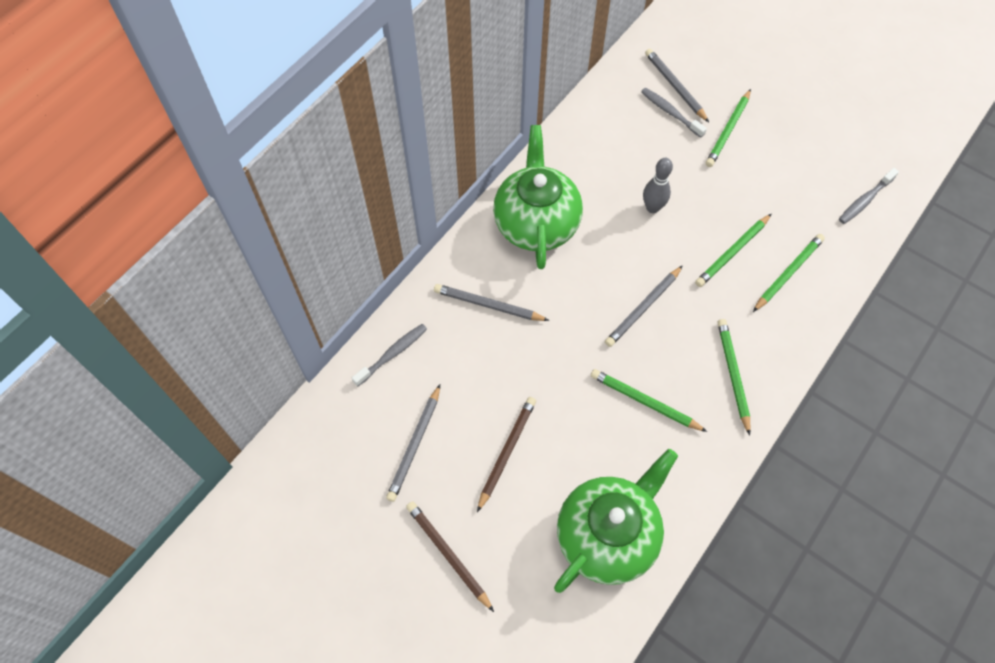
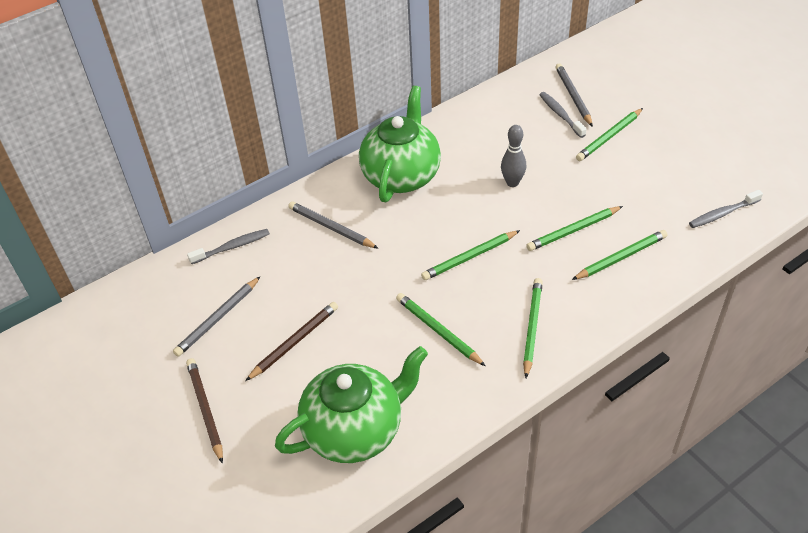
camera: 20 degrees right, 15 degrees down
grey pencil [605,265,683,347] -> green pencil [421,230,520,280]

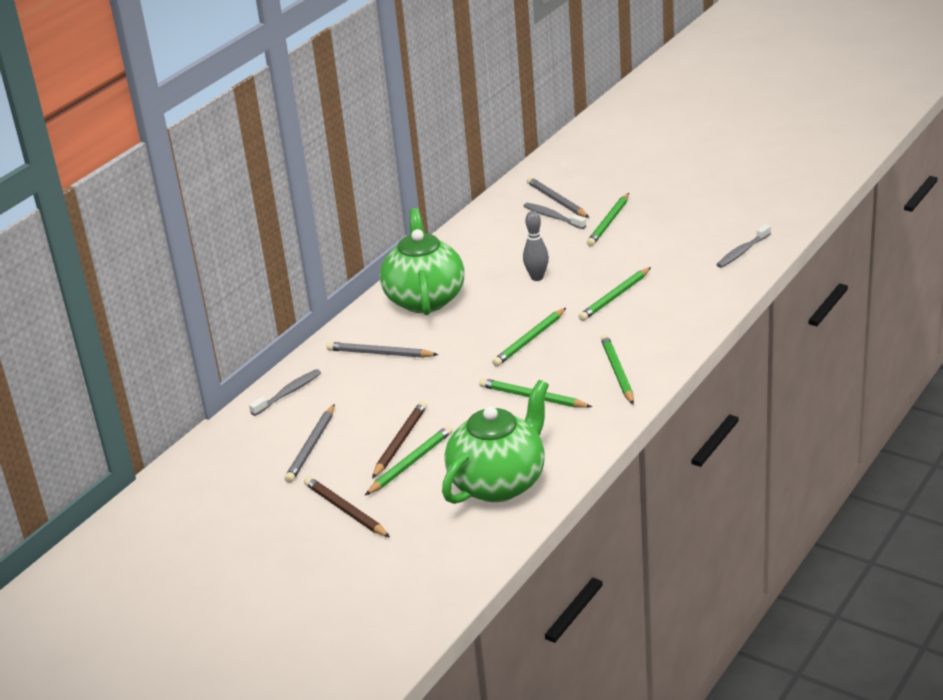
camera: 20 degrees left, 15 degrees down
green pencil [572,230,668,280] -> green pencil moved to [365,425,453,495]

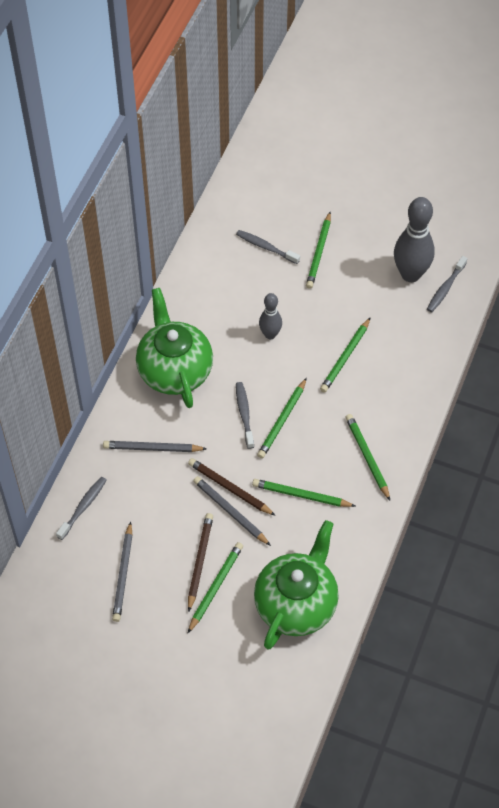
camera: 15 degrees left, 25 degrees up
brown pencil [304,477,390,537] -> brown pencil moved to [188,458,276,516]
grey pencil [527,177,589,218] -> grey pencil moved to [193,476,271,546]
none -> grey toothbrush [236,382,254,449]
none -> grey bowling pin [394,197,435,282]

